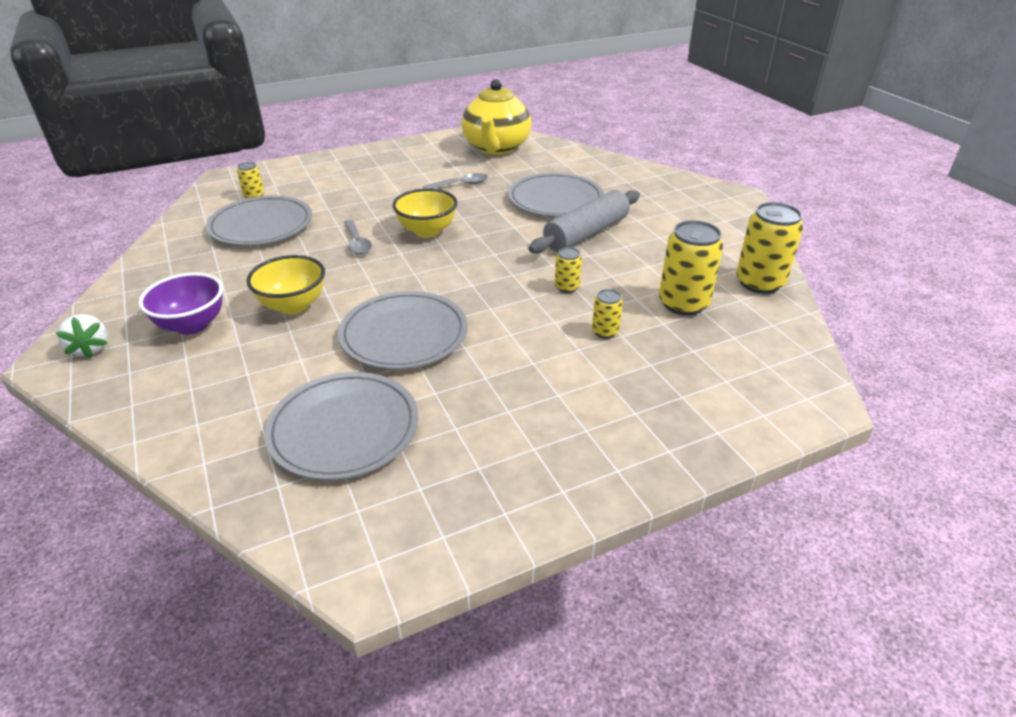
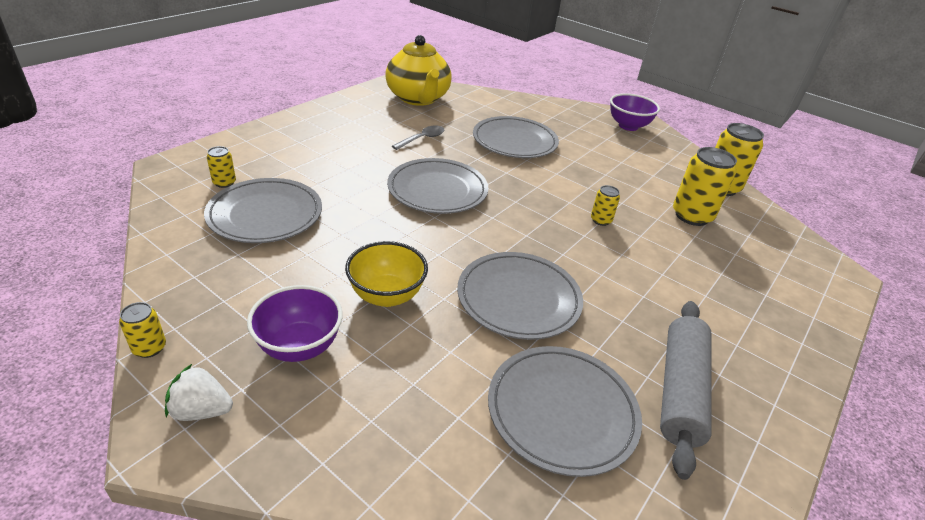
camera: 30 degrees left, 0 degrees up
white strawberry [56,314,108,358] -> white strawberry turned 150 degrees clockwise [165,364,233,421]
grey spoon [344,220,372,254] -> none
yellow bowl [393,188,458,238] -> grey plate [387,158,488,214]
grey rolling pin [529,190,640,253] -> grey rolling pin moved to [660,301,712,480]
yellow can [592,289,623,338] -> yellow can moved to [119,302,166,358]
none -> purple bowl [610,93,660,131]

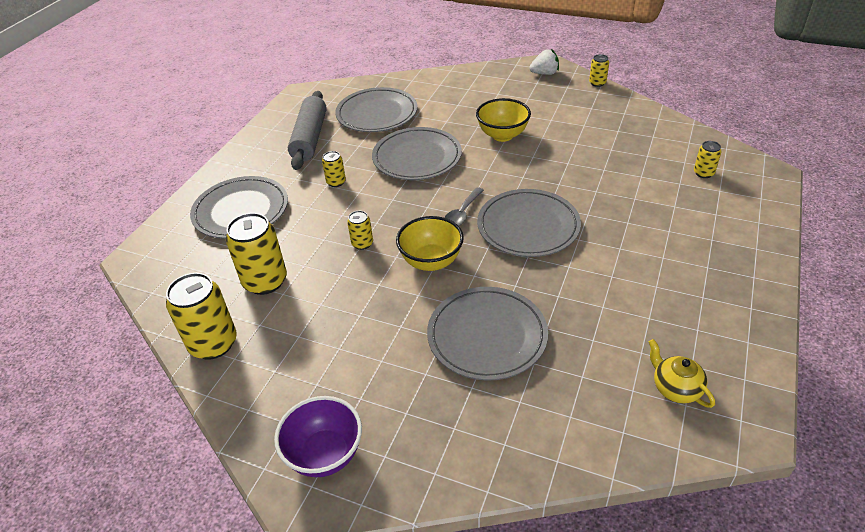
camera: 170 degrees right, 5 degrees up
grey plate [204,178,322,243] -> grey plate moved to [190,176,288,239]
purple bowl [247,285,343,362] -> none
yellow teapot [385,35,452,106] -> yellow teapot [649,339,715,408], size x0.46
grey spoon [392,126,444,150] -> grey spoon moved to [444,187,484,226]
none -> yellow can [322,151,346,187]
none -> yellow bowl [396,216,464,271]

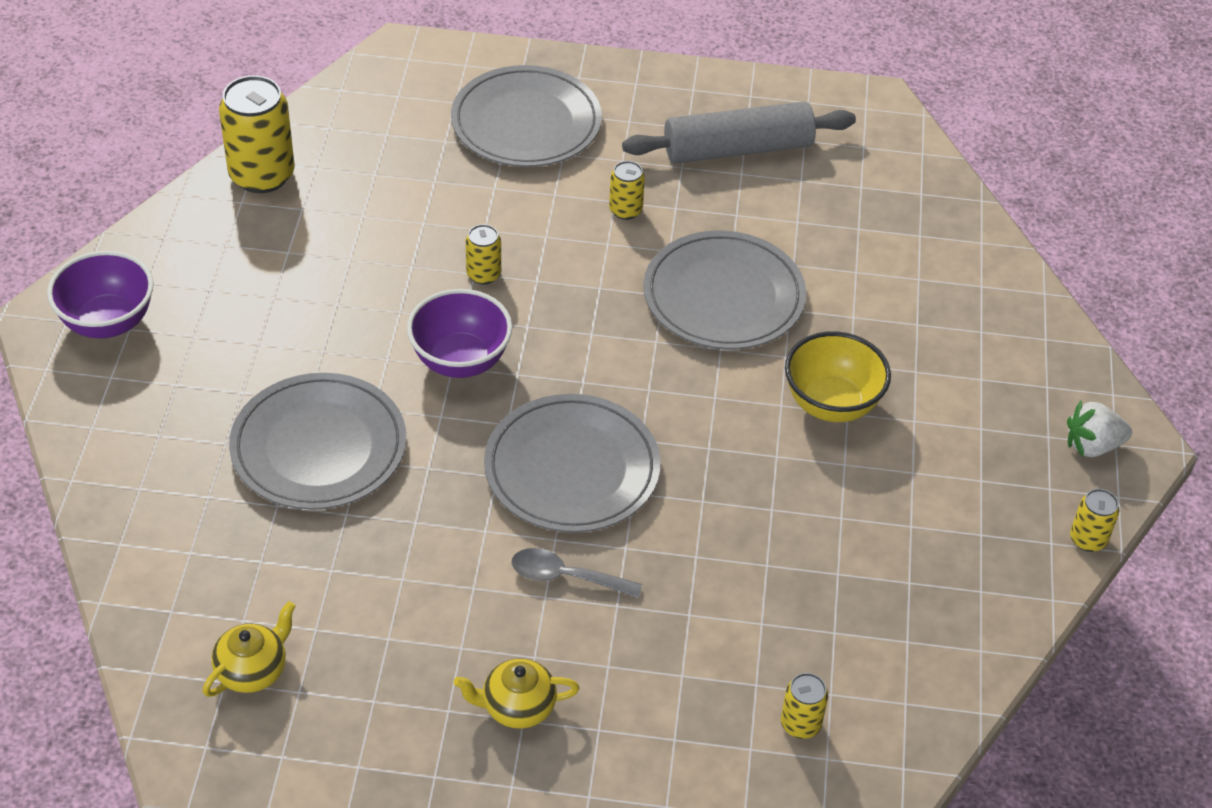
camera: 70 degrees right, 5 degrees up
yellow can [226,213,287,295] -> none
grey plate [335,87,418,132] -> none
yellow bowl [396,216,464,271] -> purple bowl [407,289,512,378]
grey spoon [444,187,484,226] -> grey spoon moved to [511,548,642,598]
white strawberry [529,49,559,75] -> white strawberry turned 105 degrees clockwise [1067,401,1132,457]
none -> yellow teapot [454,658,580,729]

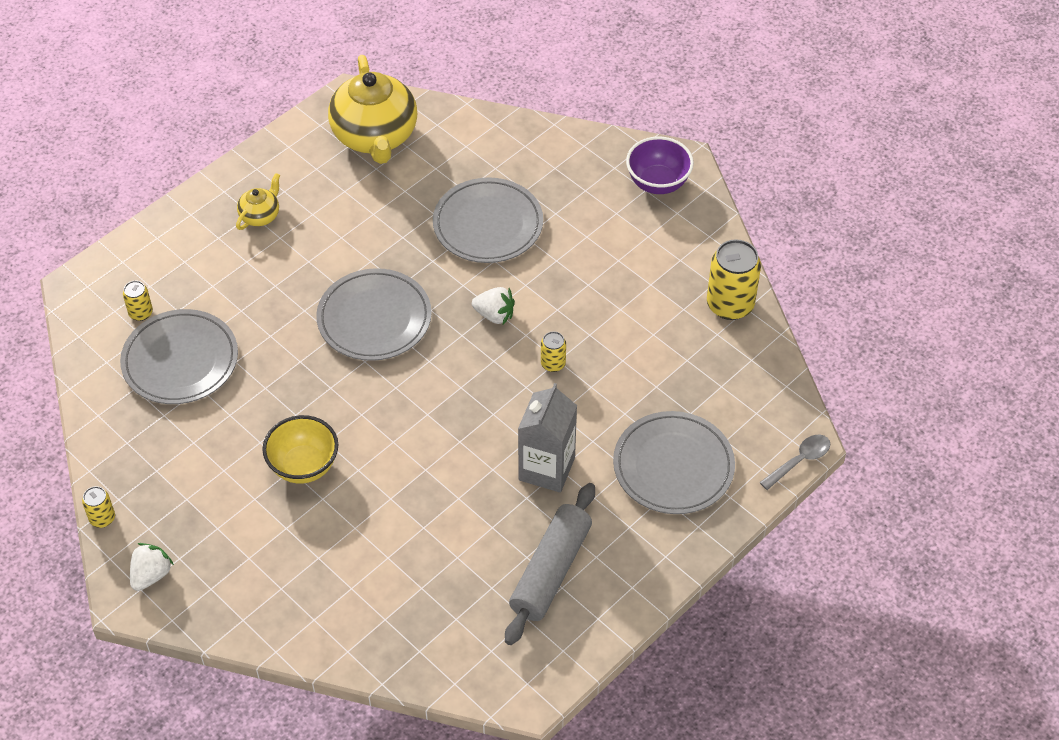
camera: 130 degrees right, 5 degrees up
yellow teapot [203,601,296,697] -> yellow teapot [328,55,417,164], size x2.18
purple bowl [407,289,512,378] -> white strawberry [472,287,515,324]
grey spoon [511,548,642,598] -> grey spoon moved to [760,435,830,490]
yellow can [609,161,645,220] -> grey carton [518,383,577,493]
grey plate [643,231,806,349] -> grey plate moved to [120,309,238,404]

